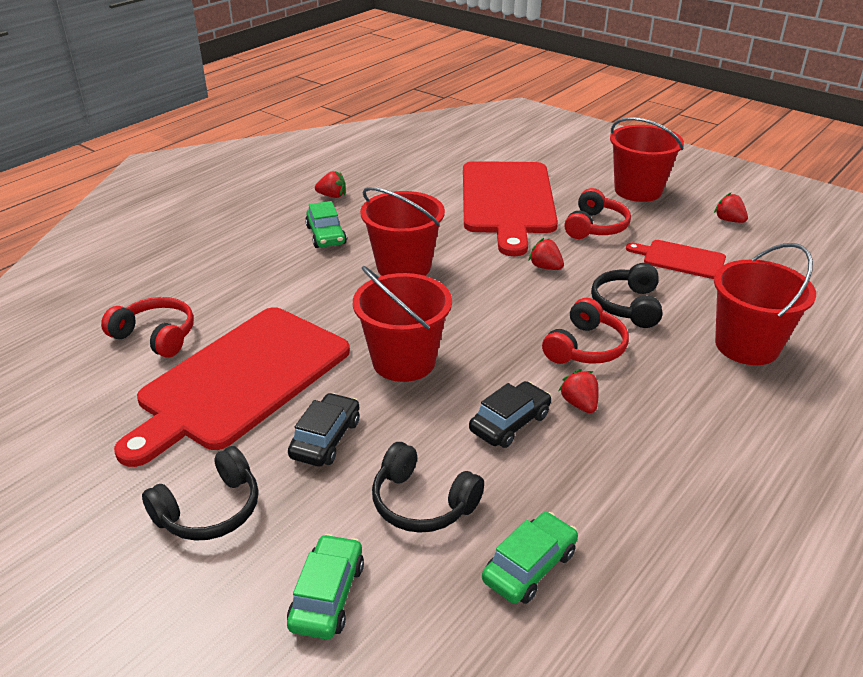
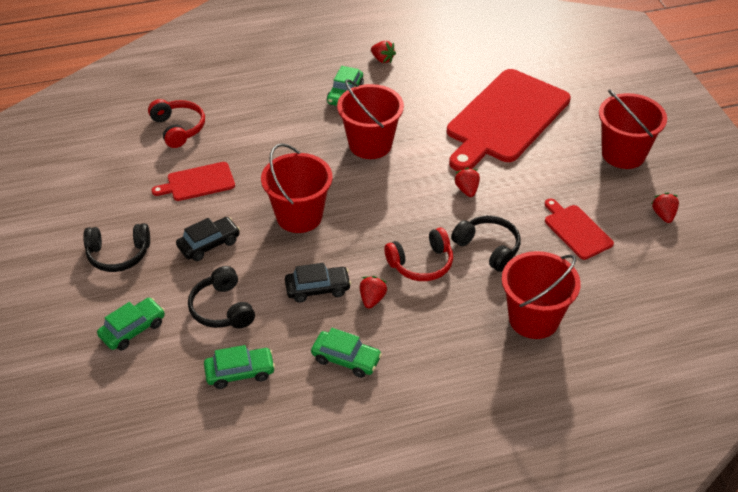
camera: 35 degrees right, 10 degrees up
red cutting board [114,307,350,467] -> red cutting board [152,162,235,201], size x0.47
red headphones [564,188,631,239] -> none
black headphones [591,263,662,328] -> black headphones turned 90 degrees clockwise [451,215,521,272]
none -> green car [311,328,382,378]

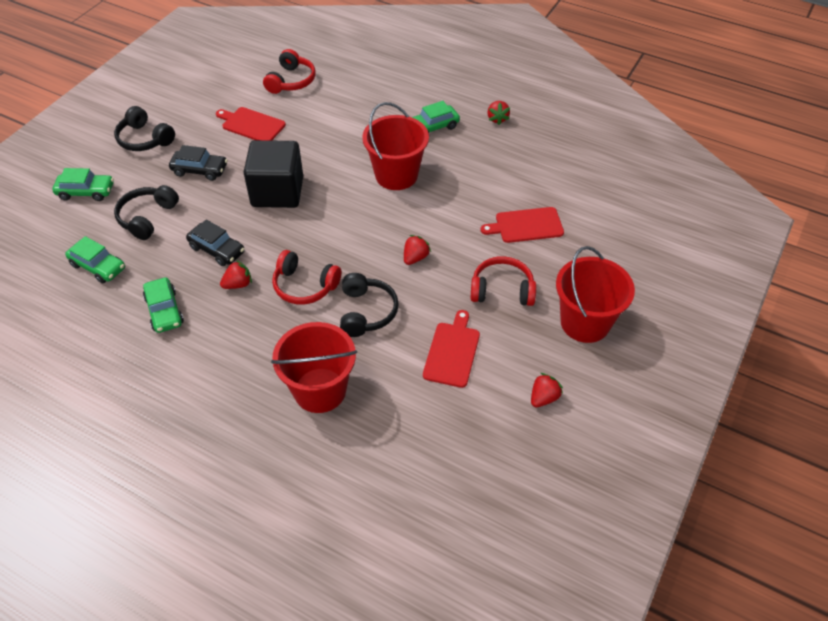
camera: 45 degrees right, 5 degrees up
red bucket [261,143,332,233] -> black cube [243,140,303,208]
red cutting board [447,69,571,171] -> red cutting board [481,207,564,243], size x0.47
none -> red headphones [470,256,536,306]

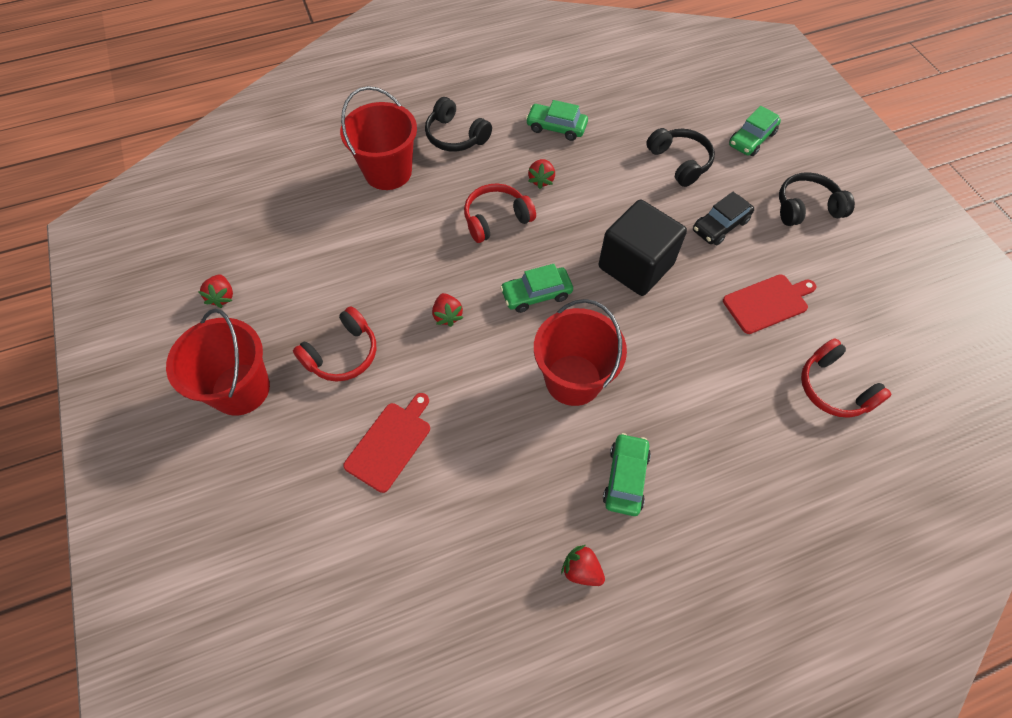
camera: 130 degrees right, 10 degrees up
green car [65,236,125,283] -> green car moved to [500,264,573,313]
black car [186,220,245,266] -> none
black headphones [340,273,399,337] -> black headphones moved to [425,97,492,152]
red cutting board [423,310,480,388] -> none

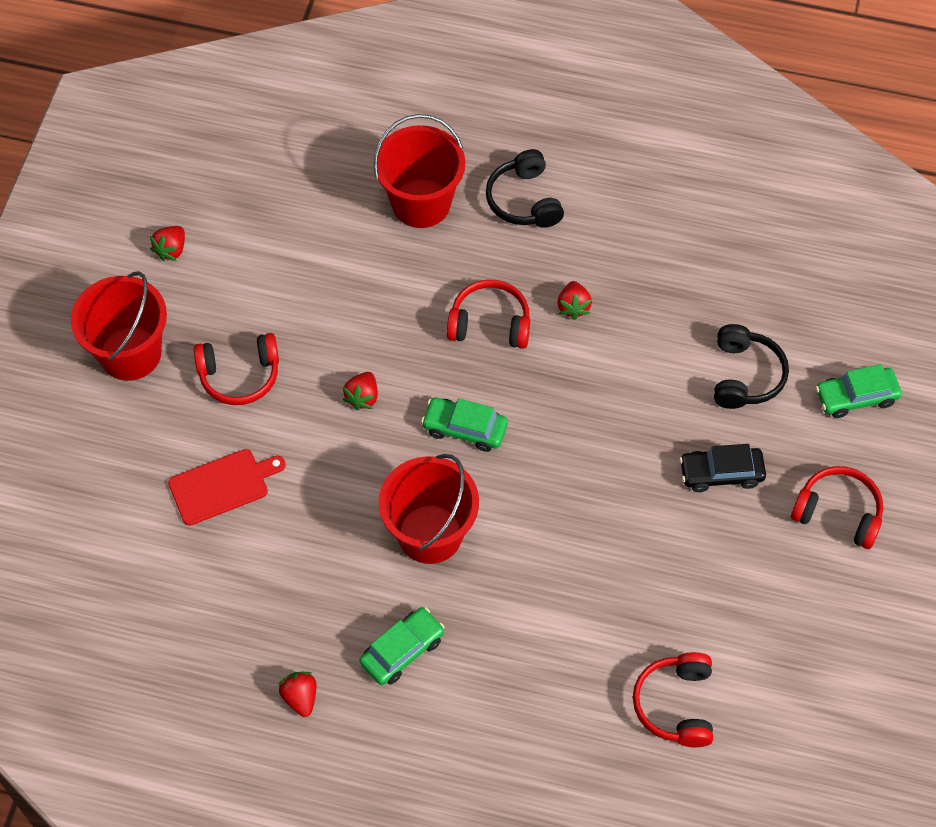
camera: 35 degrees right, 0 degrees up
green car [526,100,588,141] -> none
red strawberry [528,159,555,189] -> red strawberry turned 45 degrees counterclockwise [557,281,592,320]
black cube [599,200,687,296] -> none
red cutting board [723,274,817,334] -> none
black headphones [779,172,855,226] -> red headphones [791,466,883,549]

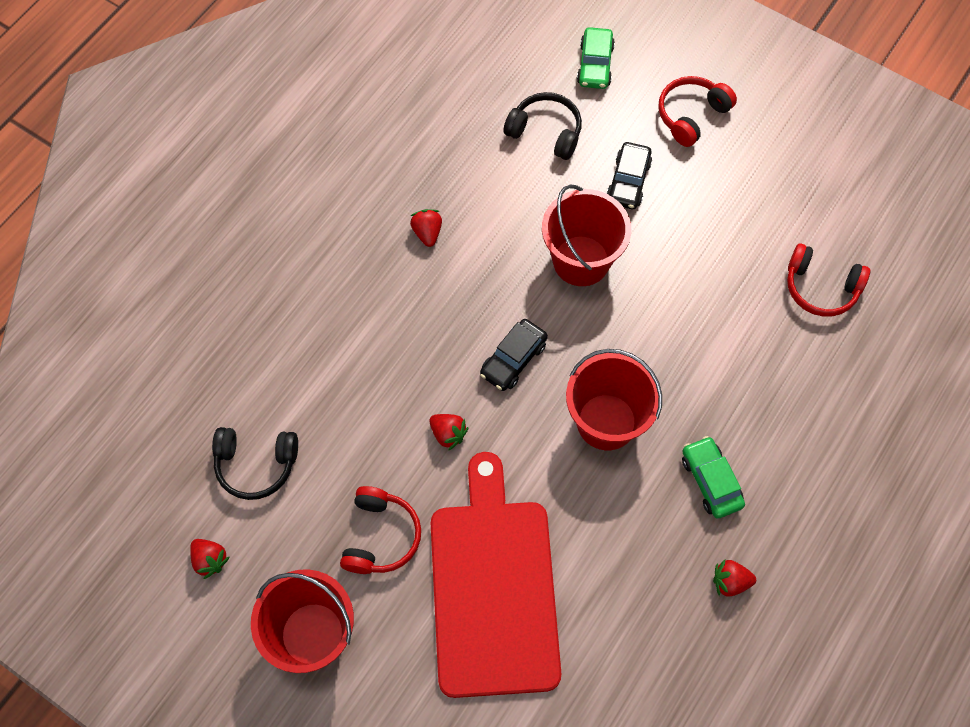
camera: 70 degrees left, 5 degrees up
red cutting board [168,449,286,526] -> red cutting board [431,452,561,698], size x2.12
red bucket [374,114,465,228] -> red bucket moved to [542,185,631,286]
green car [421,397,508,452] -> black car [480,319,548,391]
red headphones [447,280,530,349] -> none
black headphones [486,149,564,228] -> black headphones moved to [212,427,298,500]
red strawberry [557,281,592,320] -> red strawberry turned 120 degrees counterclockwise [410,209,442,247]

